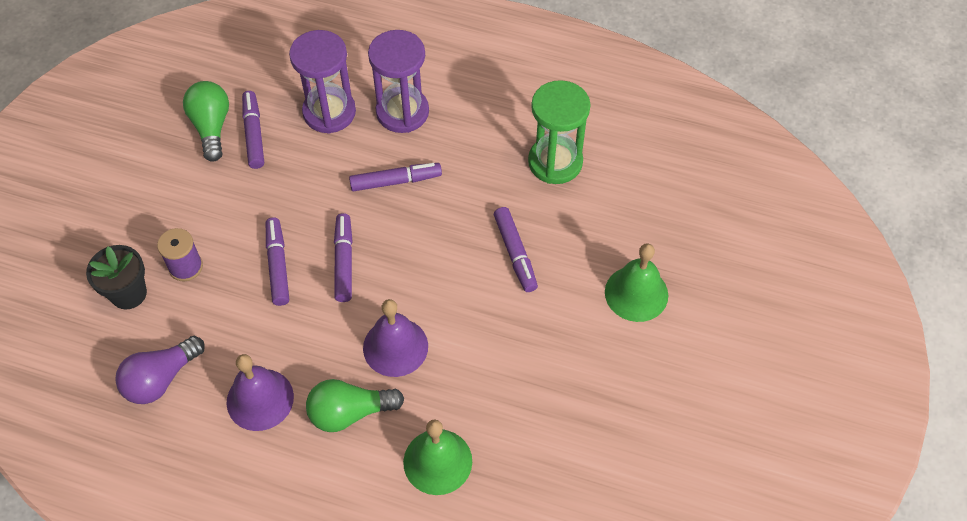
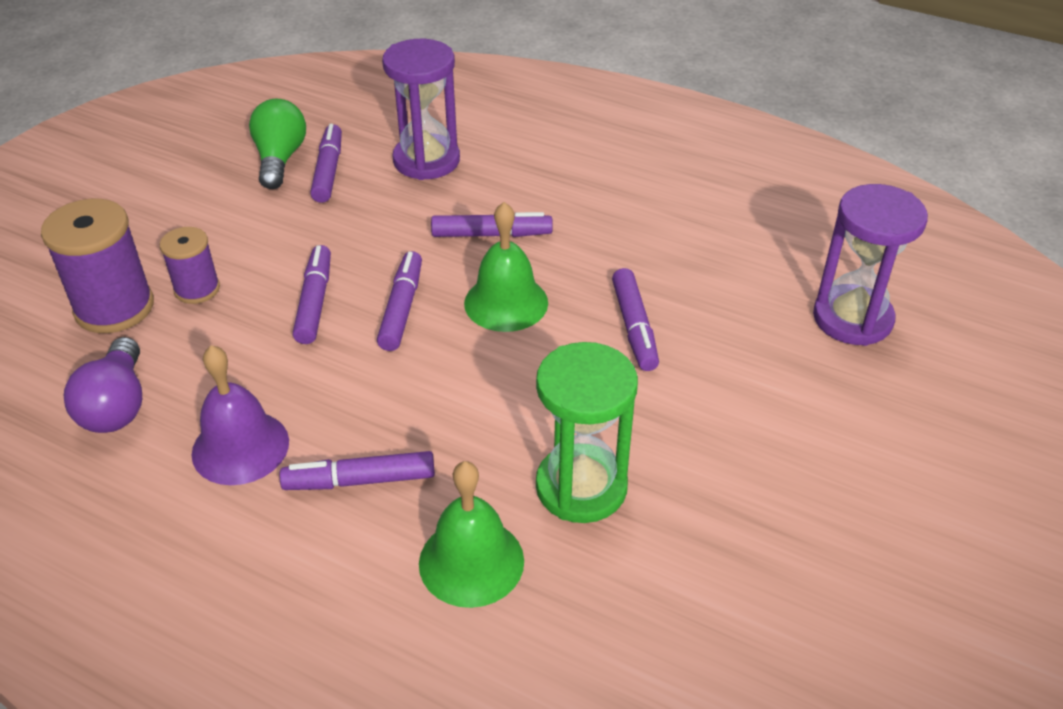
camera: 10 degrees right, 15 degrees down
black flower pot [86,245,147,309] -> purple spool [41,199,154,333]
purple light bulb [115,336,205,404] -> purple light bulb turned 60 degrees counterclockwise [64,337,142,433]
green light bulb [306,379,404,432] -> purple marker [280,451,435,490]
purple bell [363,299,428,377] -> none
purple hourglass [368,30,429,133] -> purple hourglass moved to [813,184,928,346]
green hourglass [528,80,590,184] -> green hourglass moved to [536,342,638,523]
green bell [605,243,668,322] -> green bell moved to [464,202,548,332]

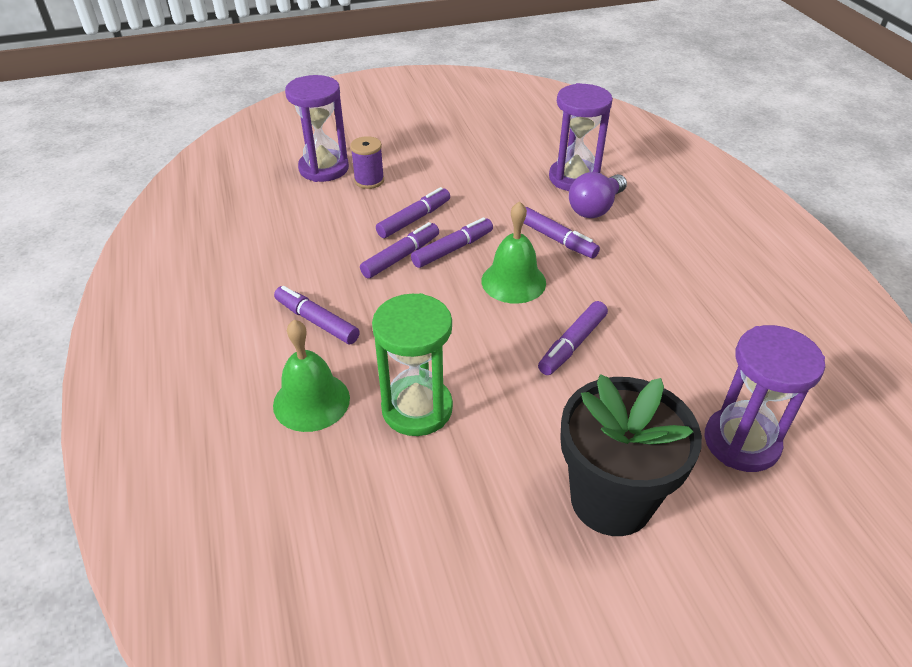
camera: 45 degrees right, 0 degrees up
purple spool [41,199,154,333] -> purple hourglass [285,75,349,182]
purple light bulb [64,337,142,433] -> purple light bulb moved to [569,172,627,218]
purple bell [191,345,289,485] -> none
green light bulb [249,99,306,189] -> none
purple marker [310,124,342,203] -> purple marker moved to [360,222,439,278]
none -> black flower pot [560,374,702,536]

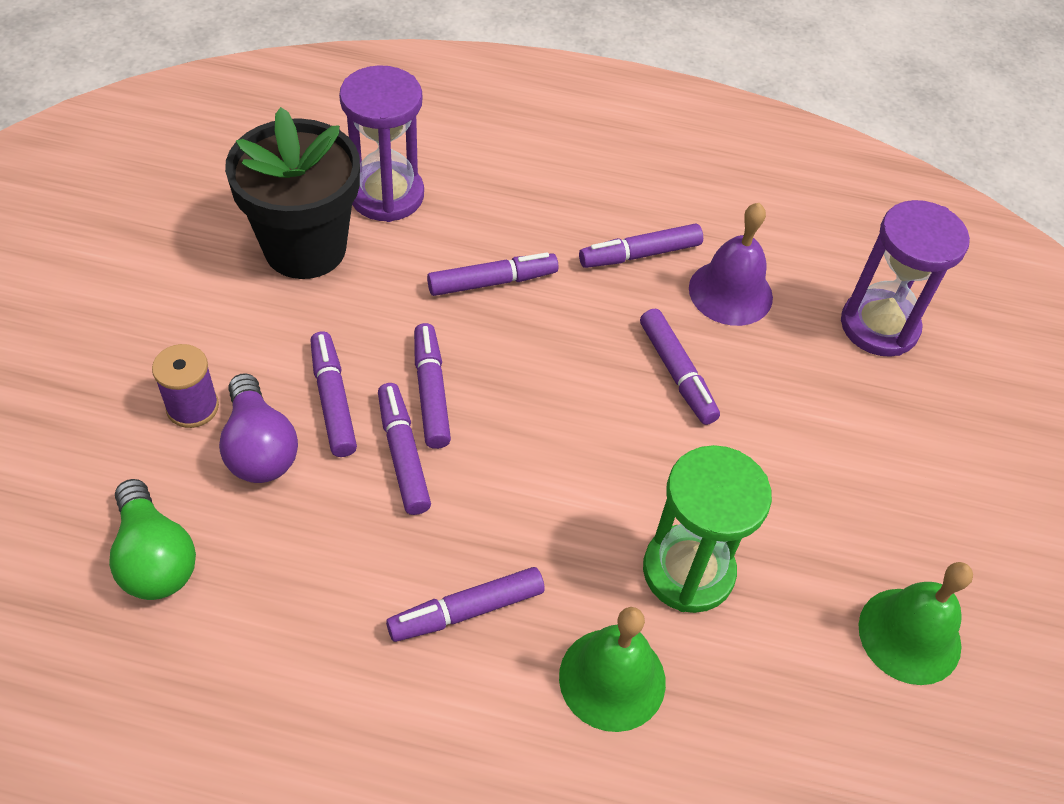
camera: 65 degrees left, 10 degrees up
purple hourglass [285,75,349,182] -> none
green bell [482,201,546,304] -> green bell moved to [858,562,973,685]
black flower pot [560,374,702,536] -> black flower pot moved to [225,107,360,279]
purple light bulb [569,172,627,218] -> purple light bulb moved to [219,373,298,483]
none -> green light bulb [109,479,196,600]
none -> purple marker [579,223,703,268]
none -> purple bell [689,203,773,326]

